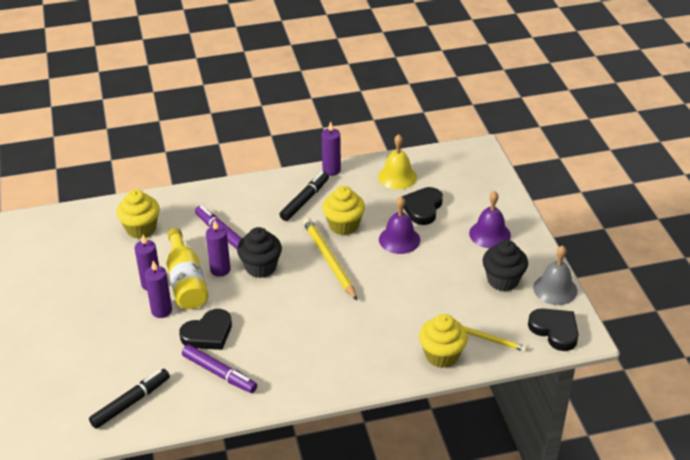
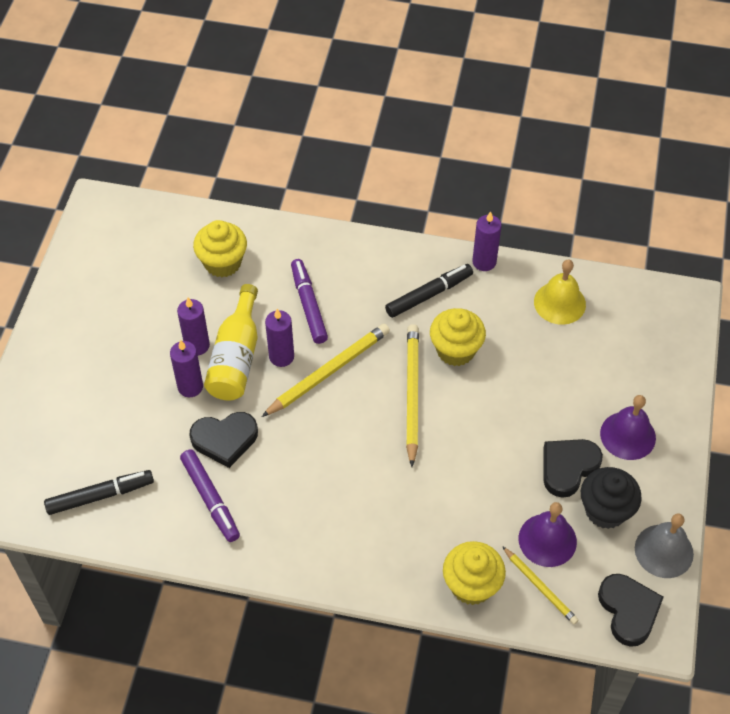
camera: 25 degrees right, 15 degrees up
black cupcake [237,227,282,278] -> yellow pencil [262,324,390,417]
purple bell [379,196,420,254] -> purple bell moved to [519,502,577,567]
black heart [401,187,443,225] -> black heart moved to [543,439,603,498]

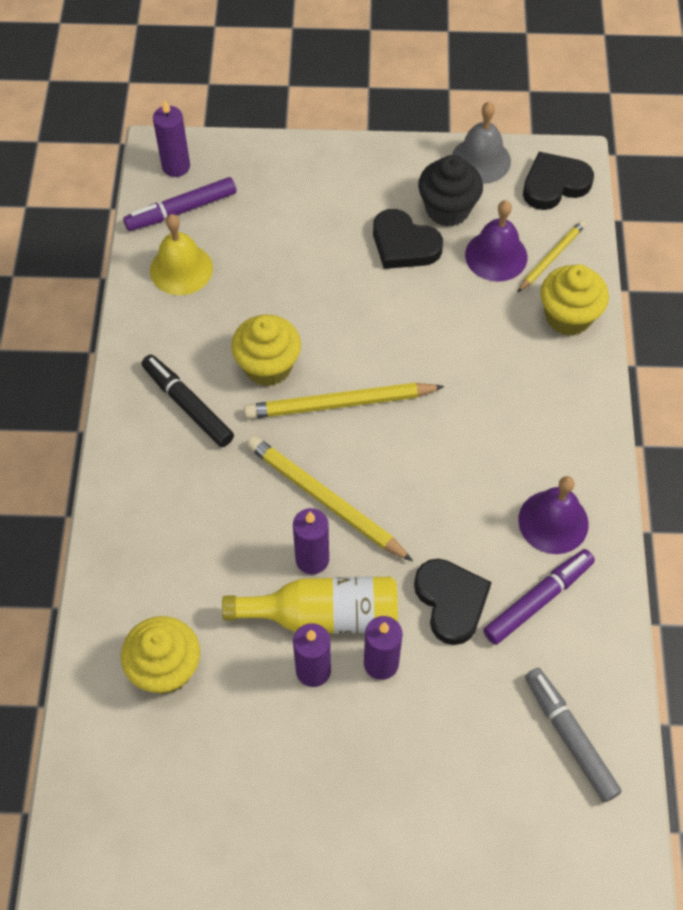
camera: 100 degrees left, 5 degrees up
black marker [44,470,154,515] -> grey marker [525,668,622,802]
purple marker [291,259,328,344] -> purple marker moved to [123,177,236,231]
purple candle [472,211,501,271] -> purple candle moved to [153,99,190,177]
purple bell [600,395,656,460] -> purple bell moved to [518,476,589,554]

